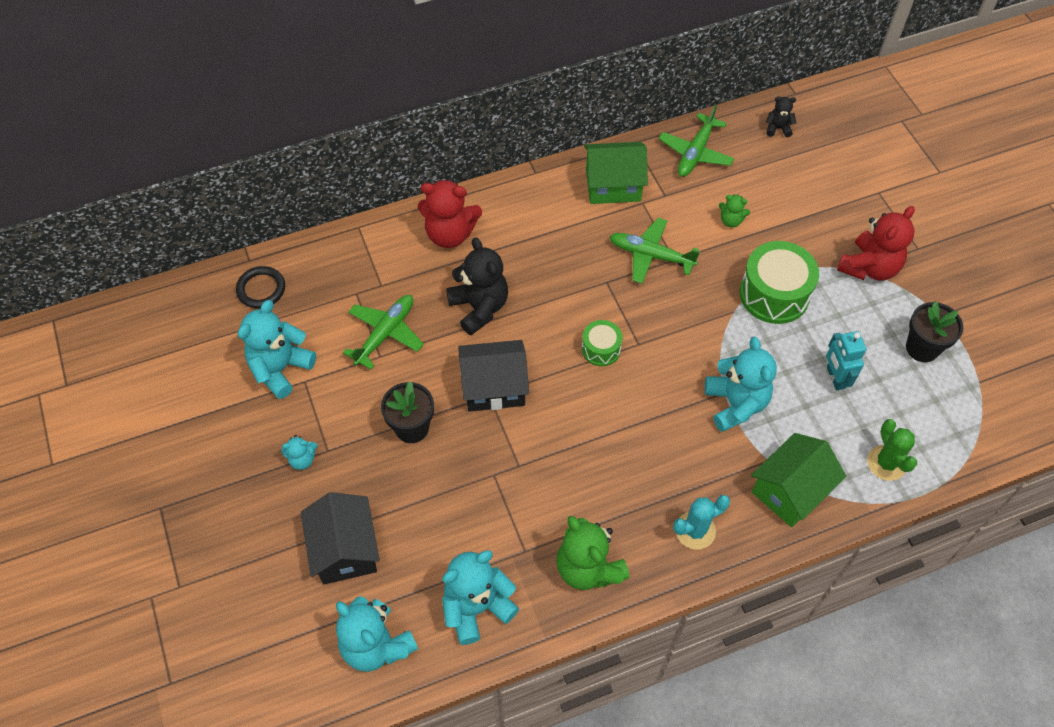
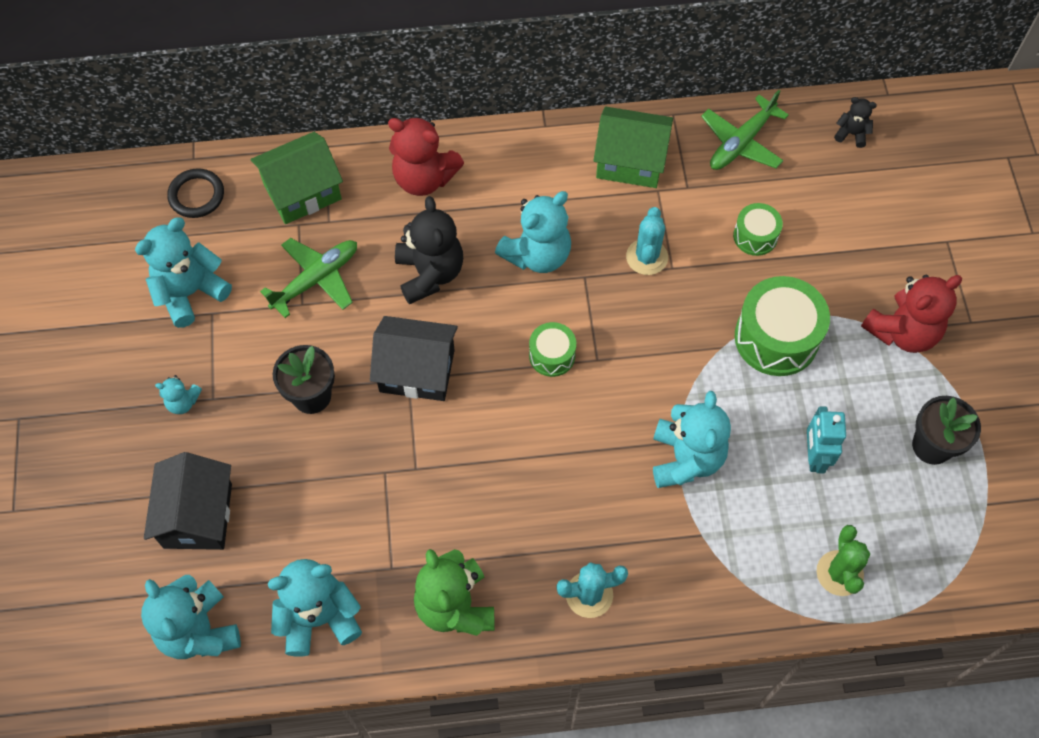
camera: 15 degrees right, 5 degrees up
green plane [610,218,700,284] -> turquoise cactus [626,207,668,275]
green teddy bear [719,194,750,228] -> green drum [733,203,783,256]
green house [751,433,846,527] -> green house moved to [250,132,343,224]
none -> turquoise teddy bear [495,191,571,273]

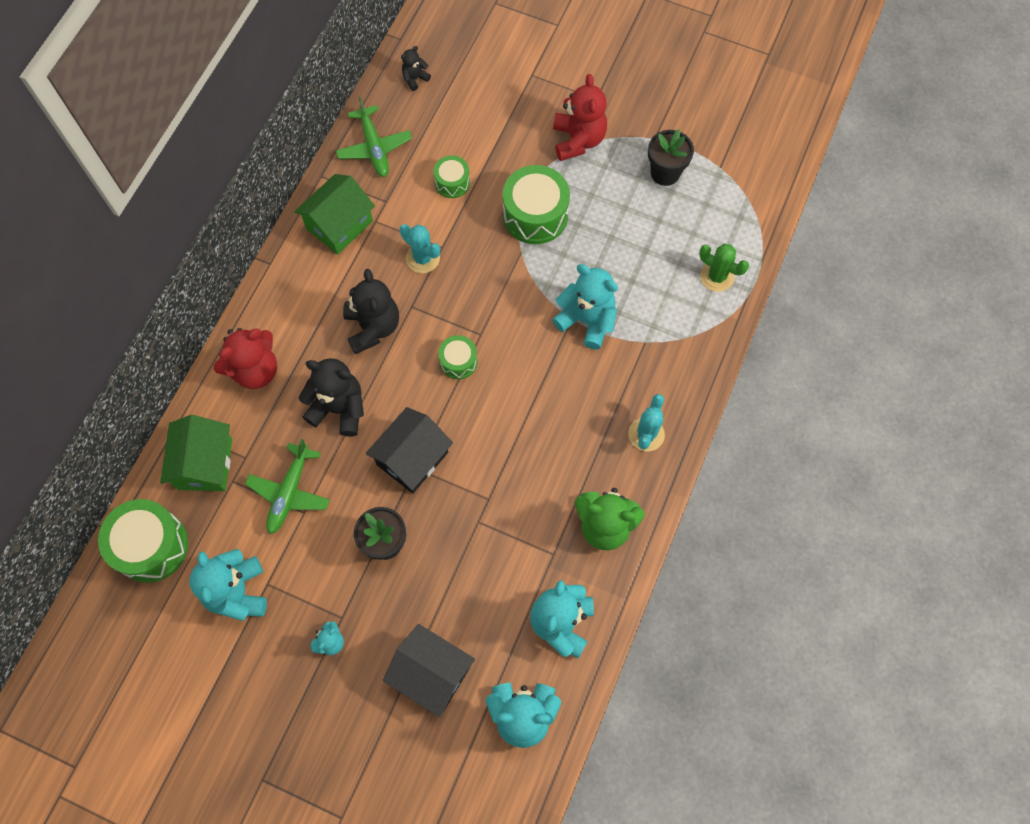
camera: 60 degrees left, 5 degrees up
black ring [167,168,224,218] -> green drum [98,499,188,583]
green plane [260,238,357,318] -> green plane turned 150 degrees counterclockwise [245,439,330,534]
turquoise teddy bear [495,191,571,273] -> black teddy bear [343,269,399,354]
turquoise robot [807,406,846,474] -> none

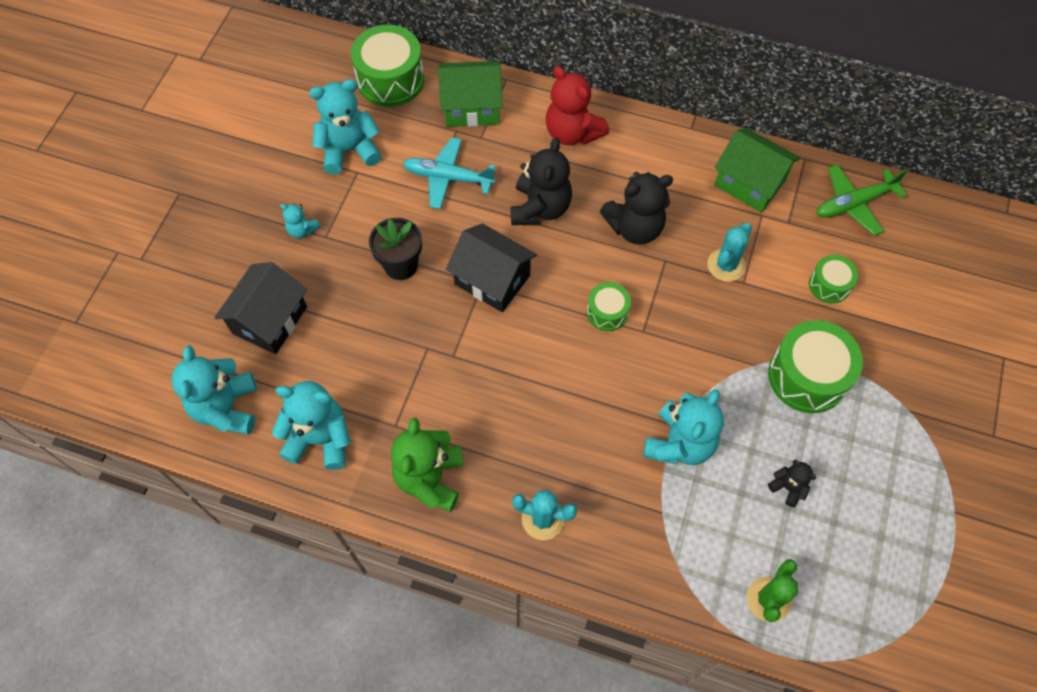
camera: 85 degrees right, 5 degrees down
green plane [245,439,330,534] -> turquoise plane [403,137,496,209]
black teddy bear [401,46,431,91] -> black teddy bear moved to [768,460,816,507]
red teddy bear [553,74,607,161] -> none
black flower pot [648,129,694,186] -> none

